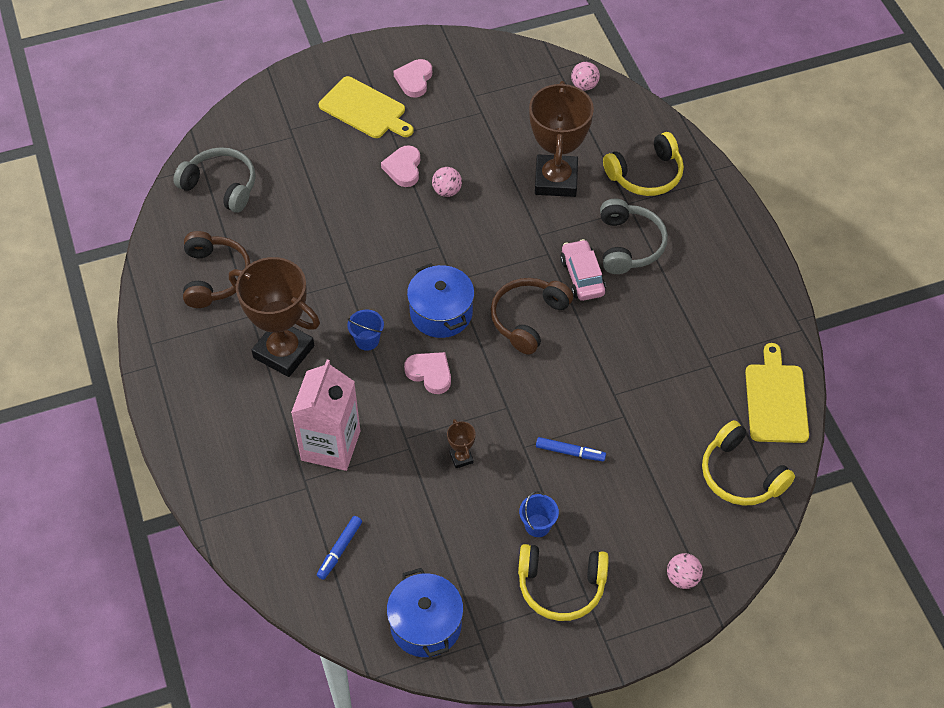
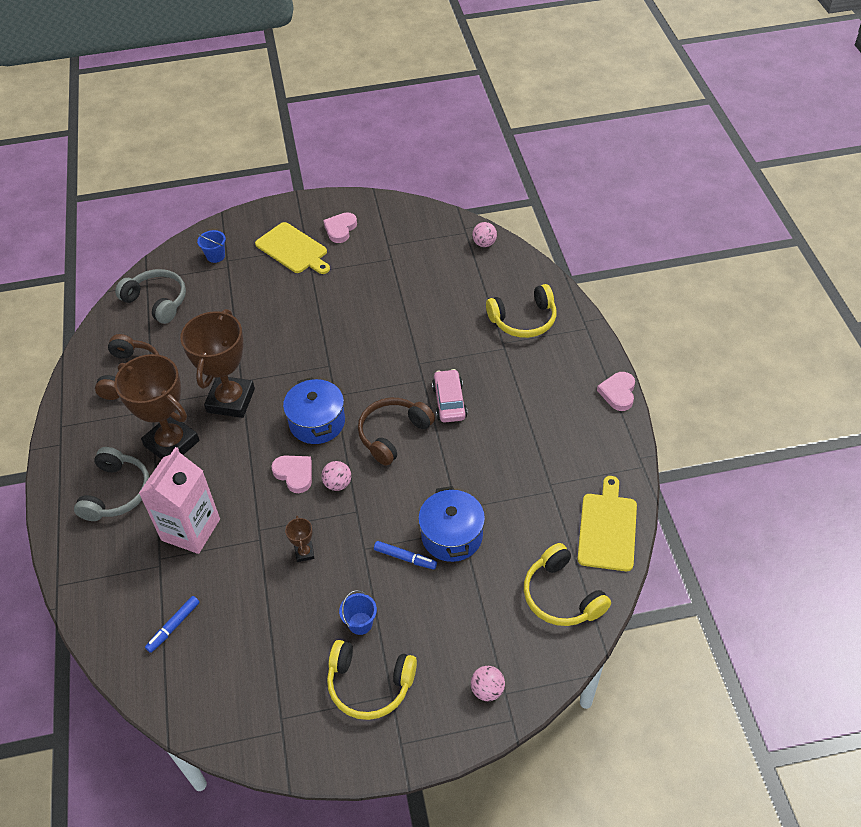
camera: 10 degrees right, 5 degrees down
blue bucket [348,310,384,351] -> blue bucket moved to [197,230,226,263]
pink heart [381,145,420,187] -> pink heart moved to [597,372,635,411]
blue pot [387,568,464,657] -> blue pot moved to [418,486,485,562]
pink ball [432,167,462,197] -> pink ball moved to [321,461,351,491]
brown trophy [529,81,594,197] -> brown trophy moved to [180,309,255,418]
grey headphones [600,198,668,274] -> grey headphones moved to [74,447,149,521]

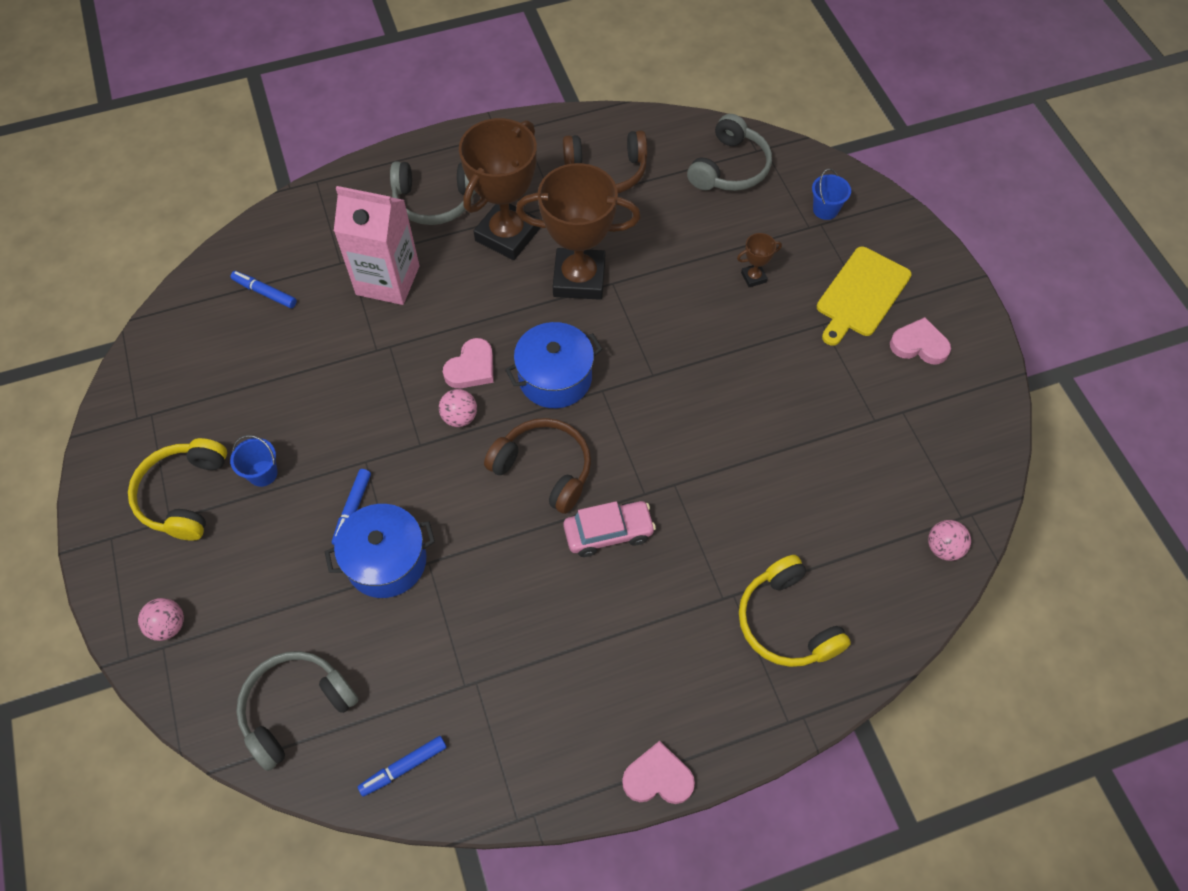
camera: 80 degrees right, 10 degrees up
brown trophy [285,516,314,562] -> brown trophy moved to [737,233,782,287]
yellow headphones [524,543,611,626] -> grey headphones [236,651,358,771]
yellow cutting board [578,476,637,571] -> blue marker [358,736,447,796]

